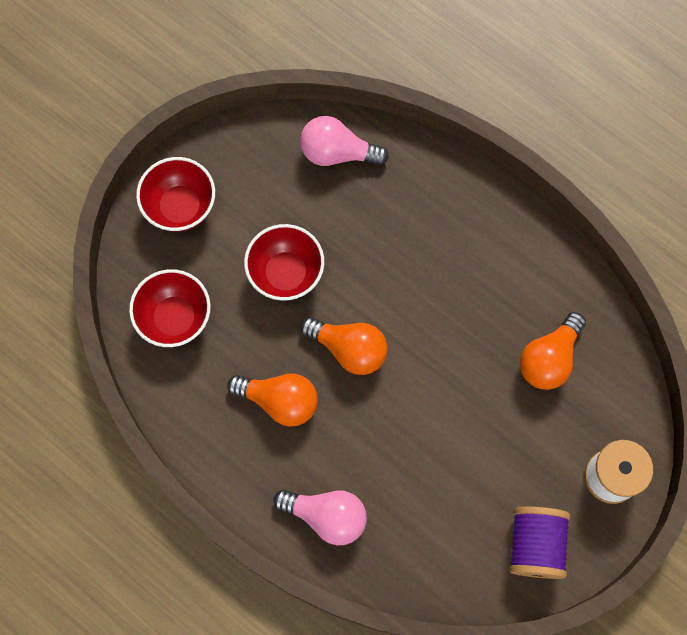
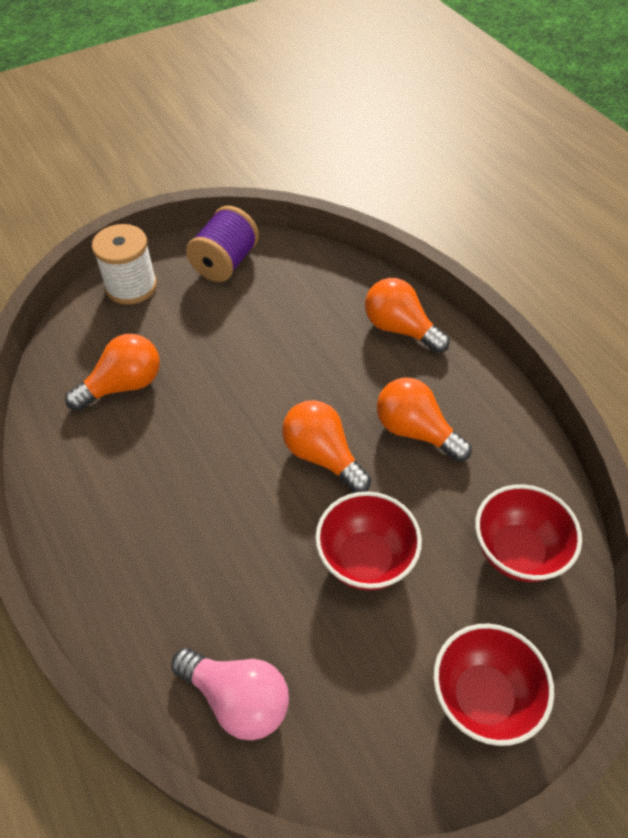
camera: 160 degrees left, 20 degrees down
pink light bulb [273,490,367,545] -> orange light bulb [365,278,449,353]

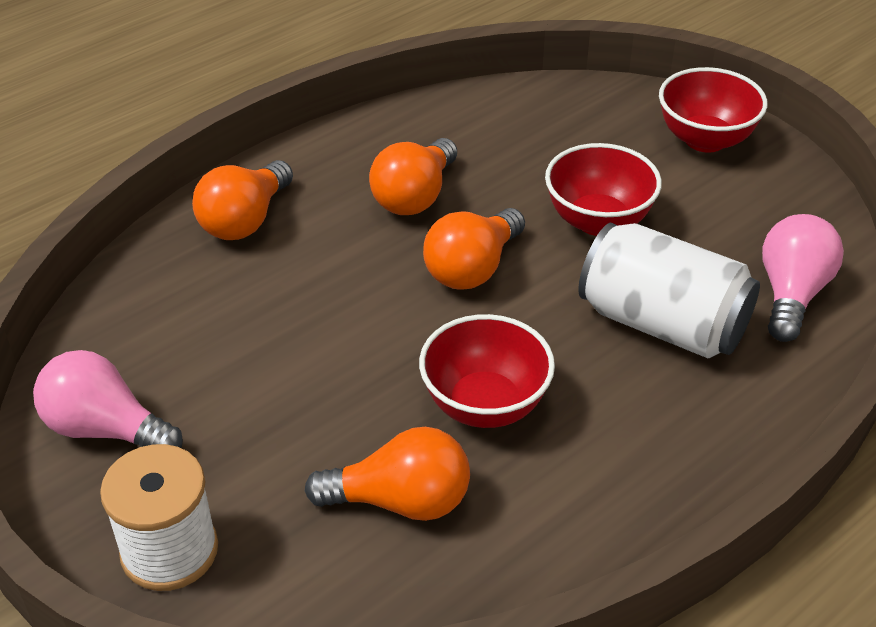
camera: 100 degrees left, 10 degrees down
orange light bulb [65,334,160,411] -> orange light bulb turned 135 degrees clockwise [305,427,470,521]
purple spool [186,206,259,282] -> pink light bulb [33,350,183,448]
red bowl [475,484,582,582] -> red bowl moved to [419,314,555,428]
none -> white can [578,223,760,358]

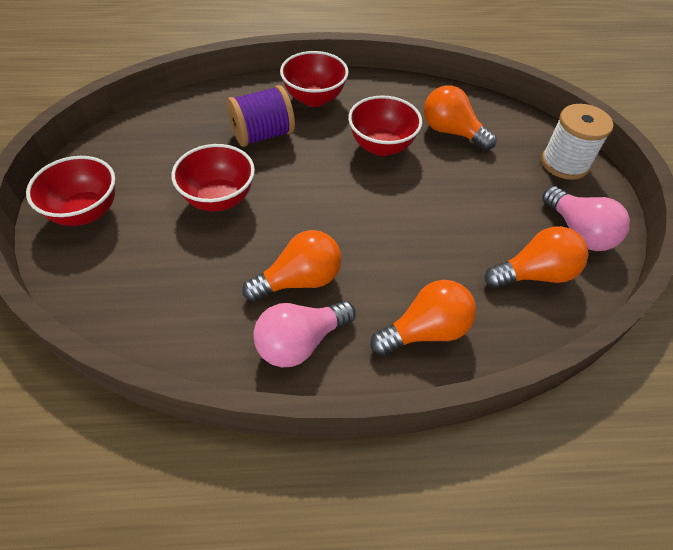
camera: 145 degrees left, 10 degrees up
orange light bulb [423,208,525,290] -> orange light bulb moved to [485,226,588,288]
white can [578,223,760,358] -> purple spool [227,85,295,147]
pink light bulb [762,214,844,342] -> pink light bulb moved to [253,301,356,367]
none -> red bowl [280,51,349,107]

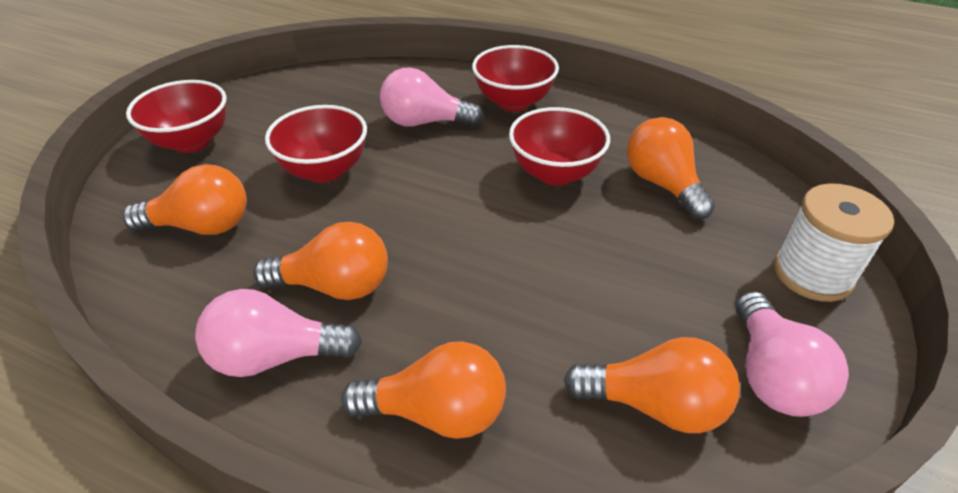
camera: 30 degrees right, 10 degrees down
purple spool [227,85,295,147] -> pink light bulb [380,67,484,127]
none -> orange light bulb [122,164,247,235]

